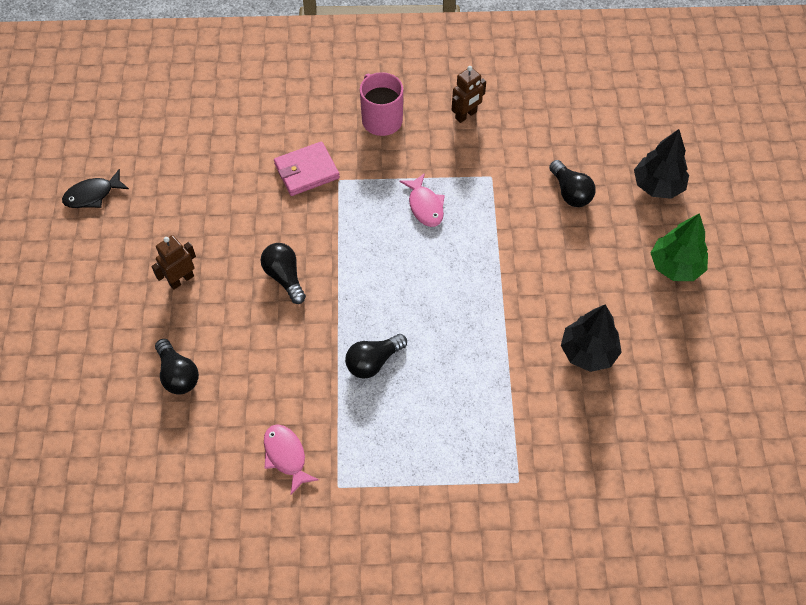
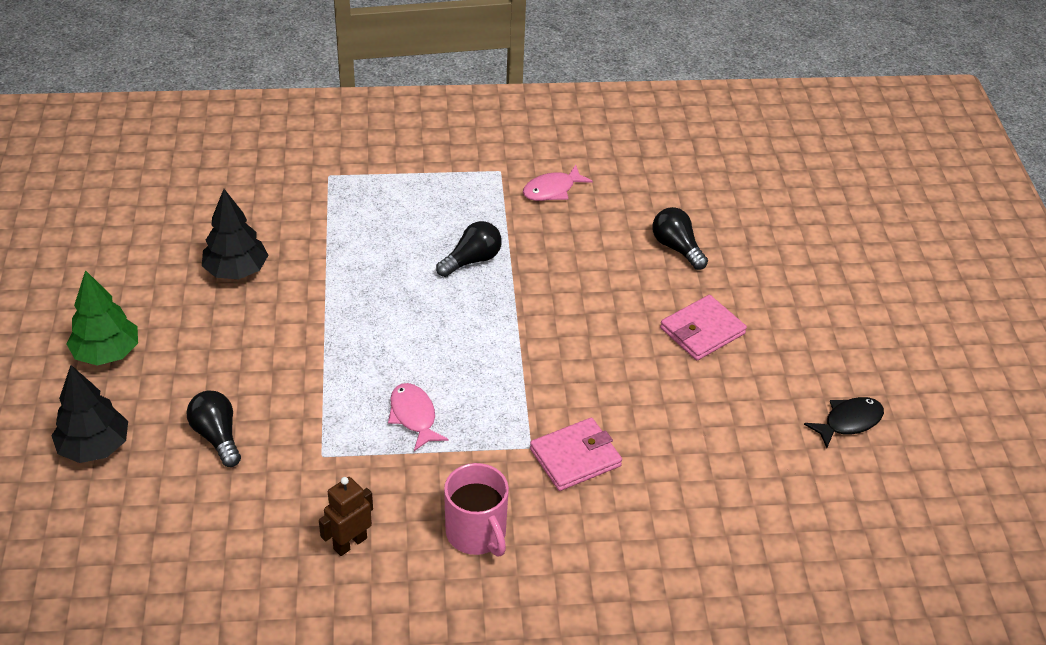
camera: 175 degrees right, 15 degrees down
brown robot [151,235,196,290] -> pink wallet [660,295,747,360]
black light bulb [260,243,306,304] -> none
pink fish [264,424,319,495] -> pink fish turned 90 degrees clockwise [523,165,593,201]

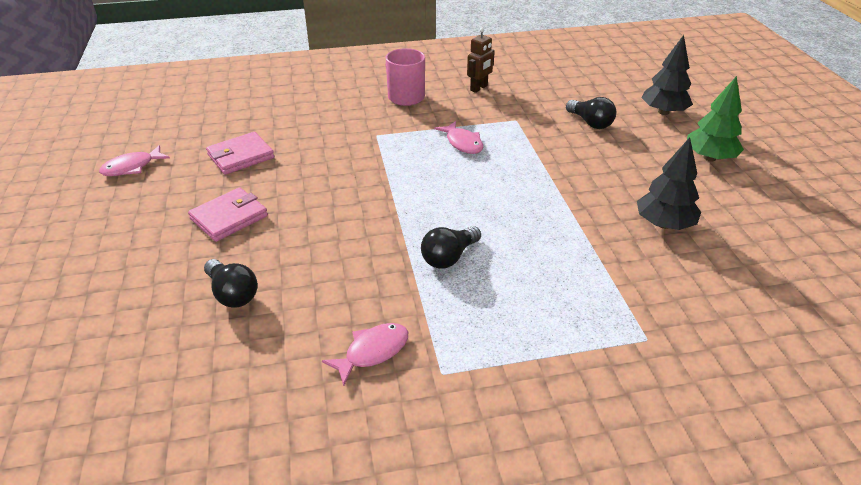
camera: 175 degrees right, 5 degrees down
pink wallet [530,418,622,491] -> pink wallet moved to [206,132,274,175]
black fish [804,397,884,448] -> pink fish [99,145,170,176]

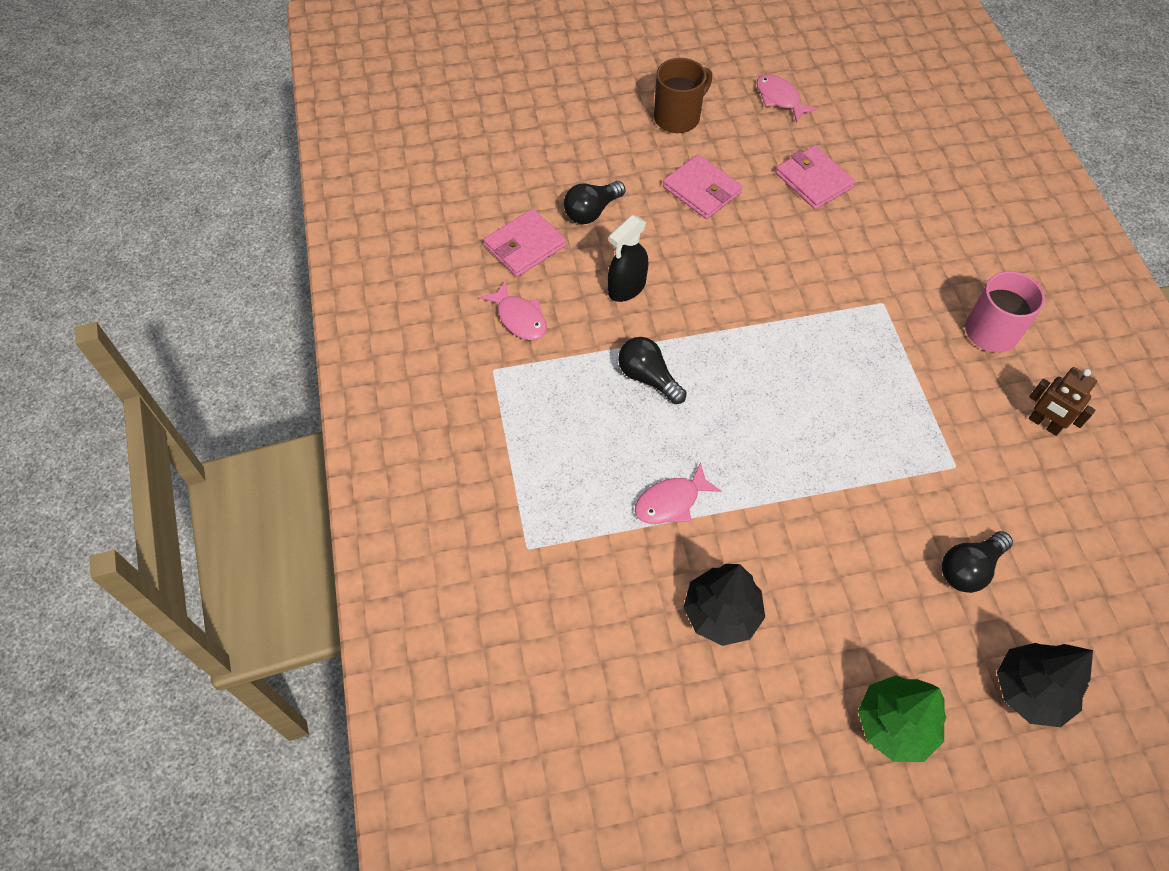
camera: 90 degrees right, 20 degrees up
pink fish [434,121,483,154] -> pink fish moved to [635,462,722,524]
none -> pink wallet [484,209,566,277]
none -> black spray bottle [608,215,648,302]
none -> brown mug [654,58,712,133]

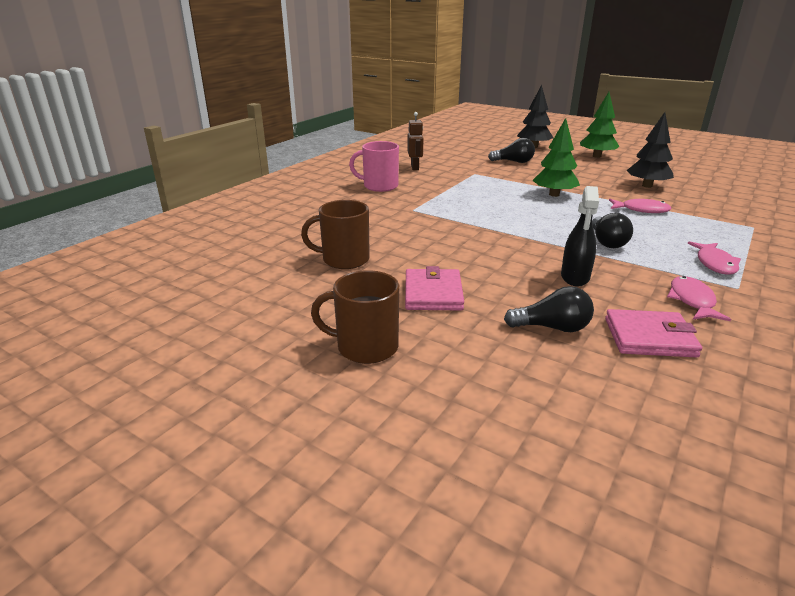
camera: 135 degrees left, 30 degrees down
black spray bottle [608,215,648,302] -> black spray bottle turned 105 degrees clockwise [561,186,599,287]
pink fish [756,74,818,122] -> pink fish moved to [687,241,741,275]
pink wallet [776,146,855,209] -> brown mug [301,200,370,269]
none -> green tree [532,118,580,197]

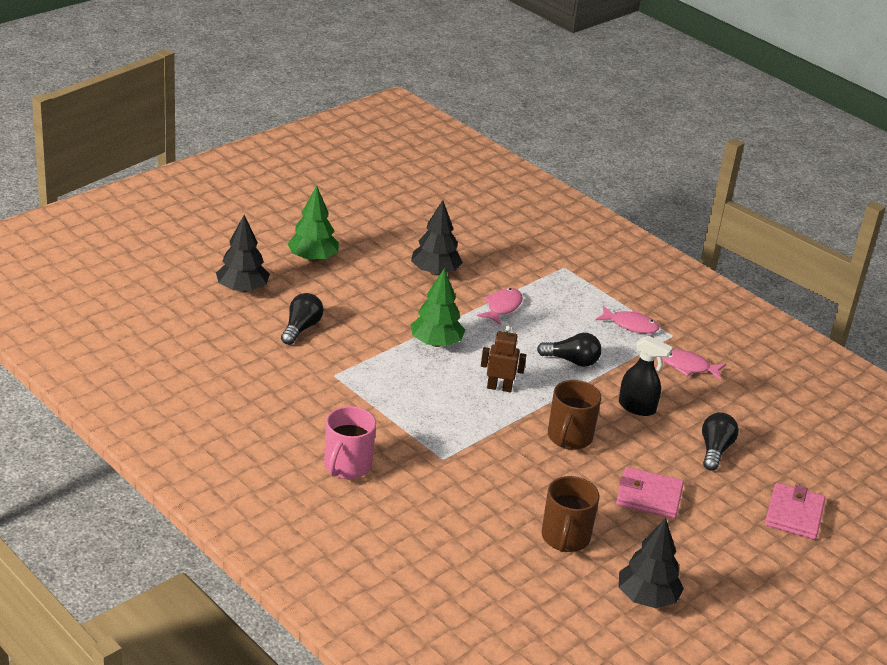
camera: 80 degrees left, 5 degrees up
brown mug [311,270,399,364] -> brown mug moved to [548,380,601,450]
brown robot [407,112,423,170] -> brown robot moved to [481,326,526,392]
pink wallet [605,309,702,358] -> pink wallet moved to [765,483,826,540]
none -> black tree [619,518,684,608]

